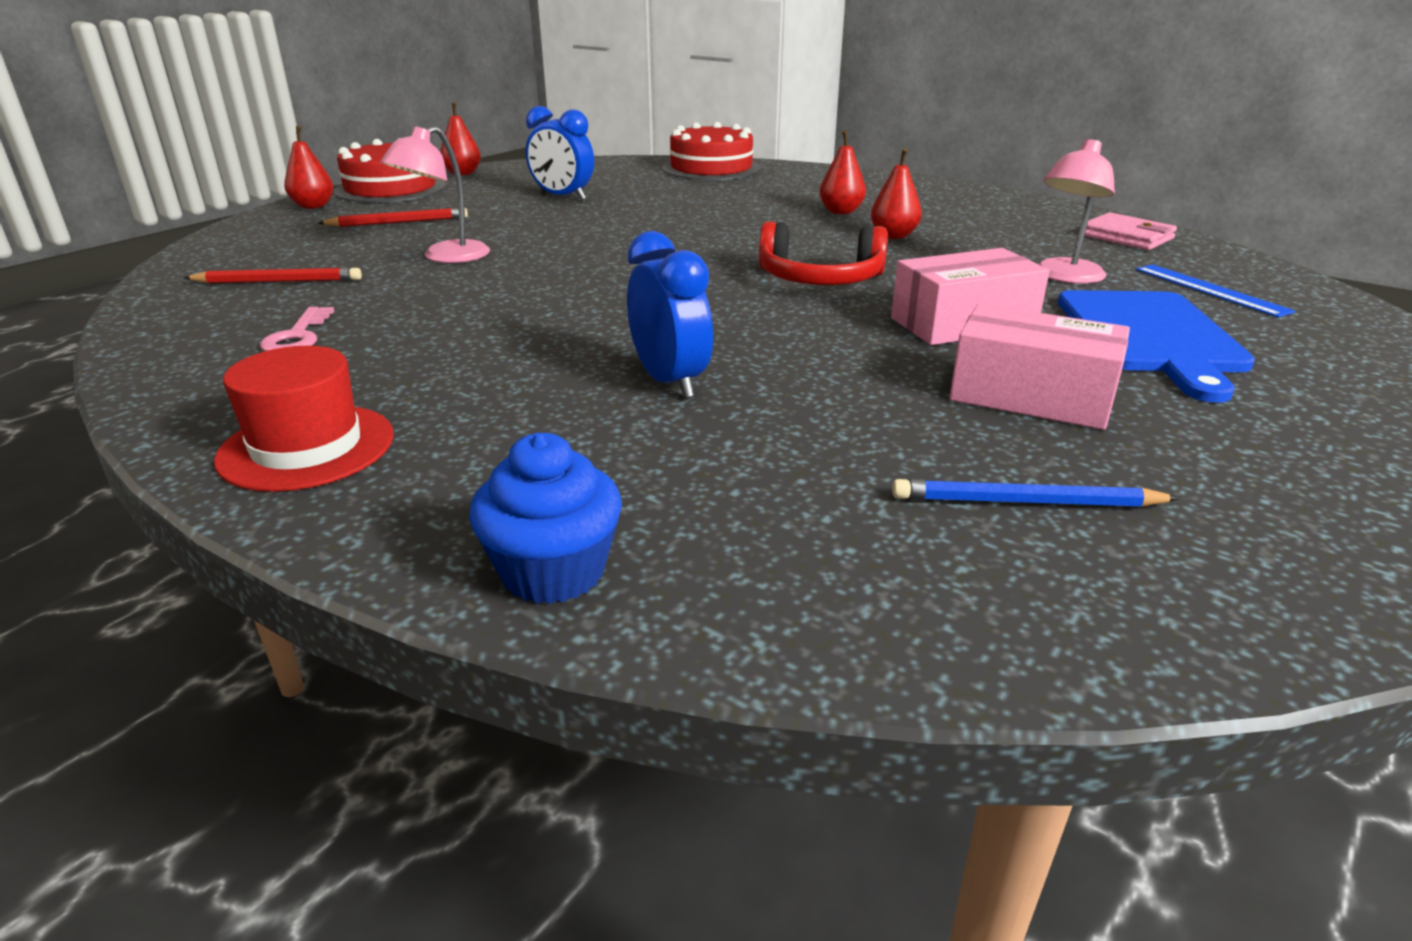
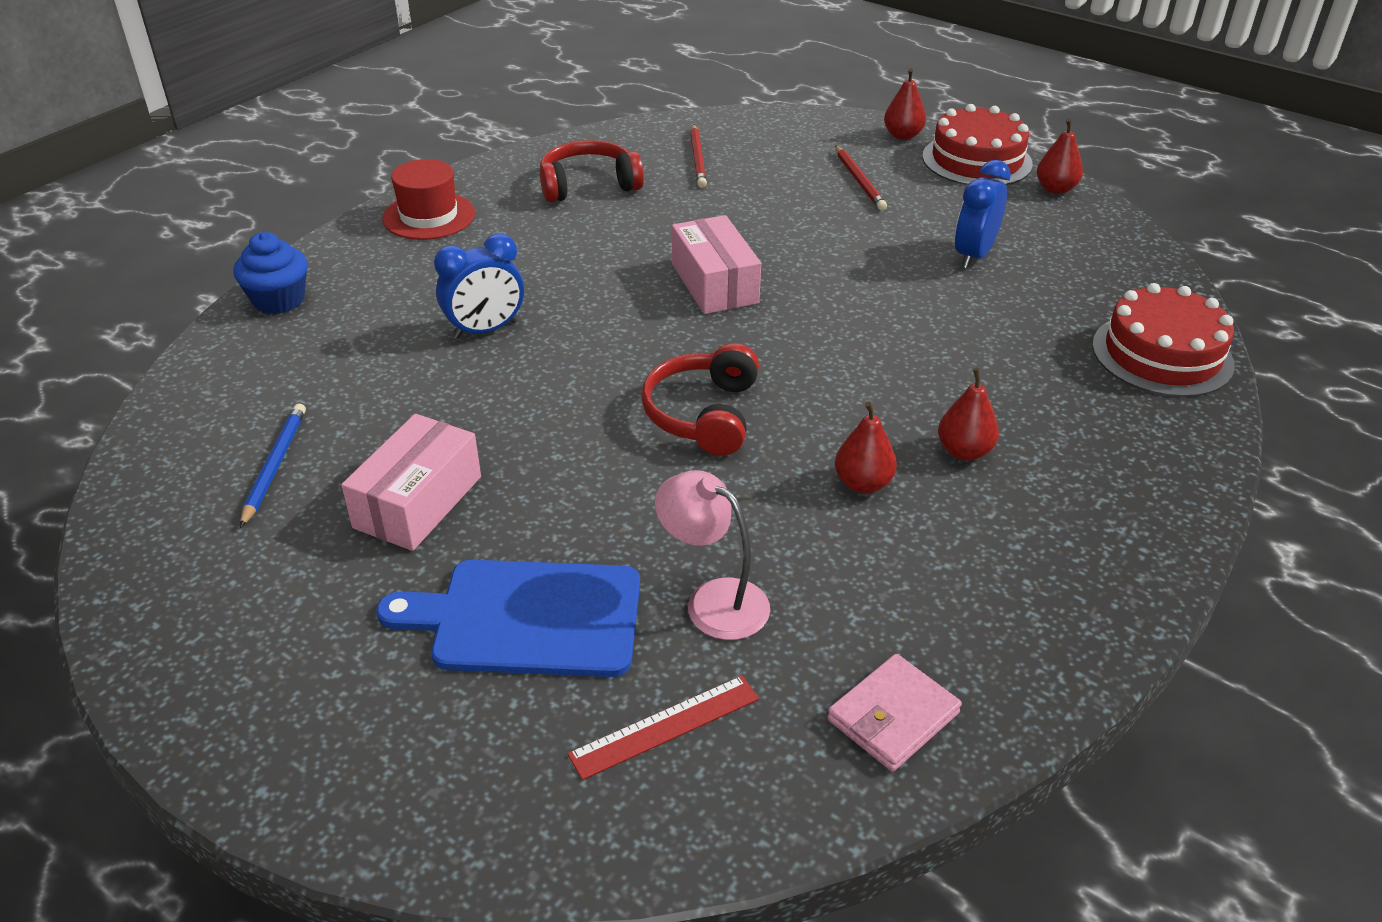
camera: 90 degrees right, 10 degrees up
pink key [260,307,334,351] -> red headphones [540,140,644,203]
pink lamp [381,126,490,263] -> none
pink box [891,248,1050,345] -> pink box moved to [672,215,761,314]
blue ruler [1136,264,1296,318] -> red ruler [568,676,759,780]

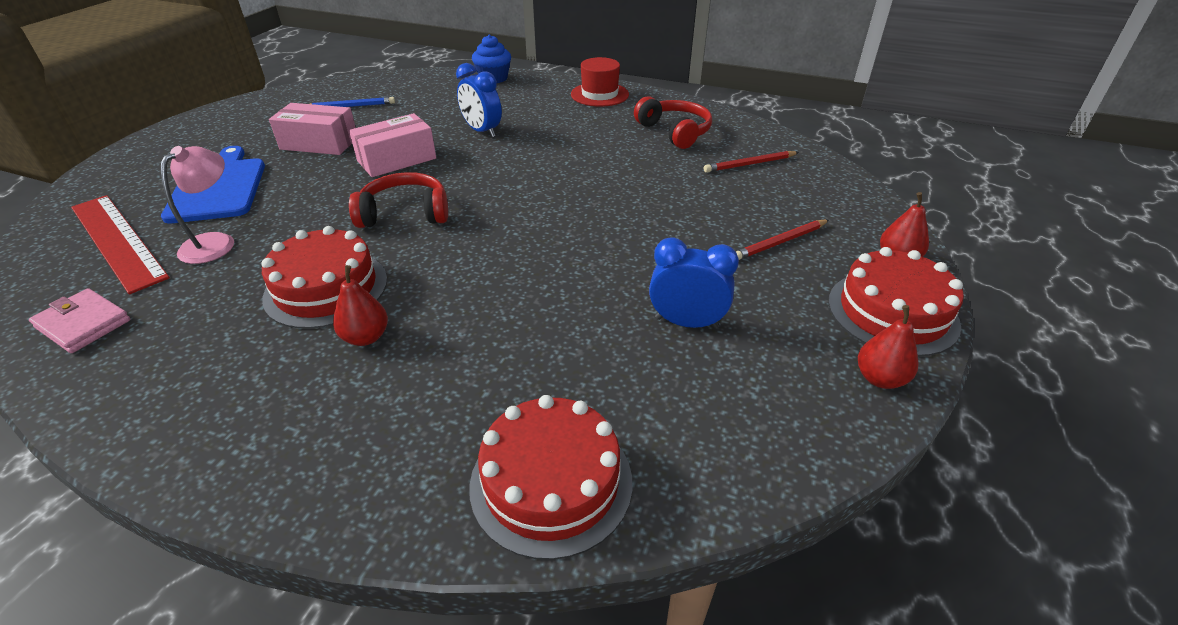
camera: 75 degrees right, 0 degrees up
red ruler [568,676,759,780] -> red ruler [71,195,170,294], size x1.79
pink box [672,215,761,314] -> pink box moved to [349,113,436,177]
red pear [835,402,897,493] -> red cake [261,226,387,329]

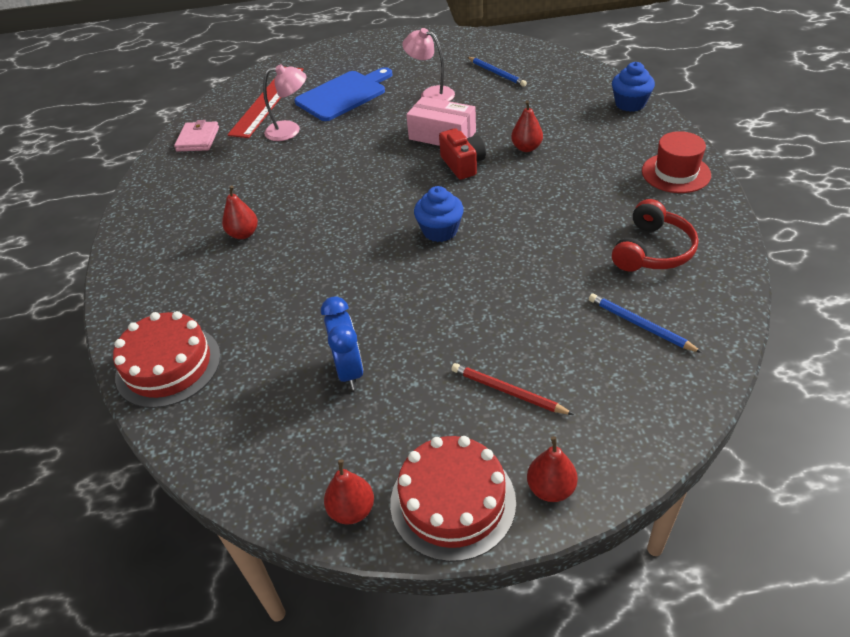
camera: 65 degrees right, 5 degrees up
red cake [261,226,387,329] -> none
pink box [269,103,356,155] -> pink lamp [402,28,455,101]
red headphones [349,172,448,228] -> none
blue clock [456,63,502,138] -> red pear [511,100,543,152]
red pencil [704,151,799,173] -> blue pencil [589,294,702,353]
none -> blue cupcake [414,186,464,242]
none -> red camera [439,128,486,180]

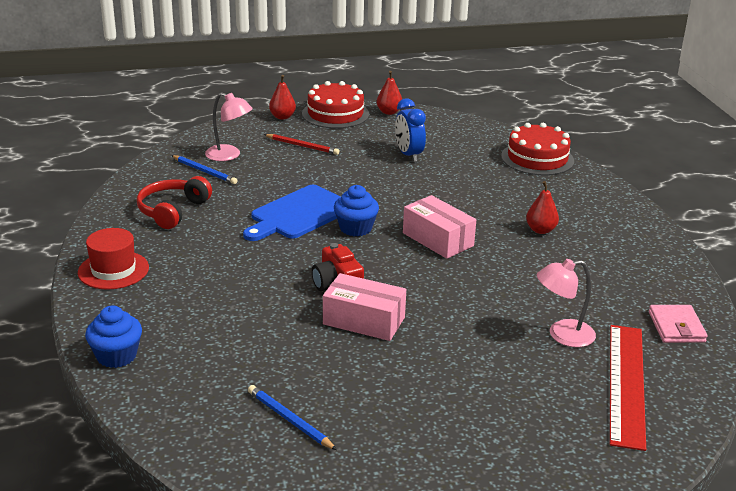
camera: 170 degrees right, 15 degrees down
blue cutting board [295,67,393,121] -> blue cutting board moved to [243,185,340,241]
pink lamp [402,28,455,101] -> pink lamp moved to [205,92,253,161]
red pear [511,100,543,152] -> none
none -> pink box [403,195,476,259]

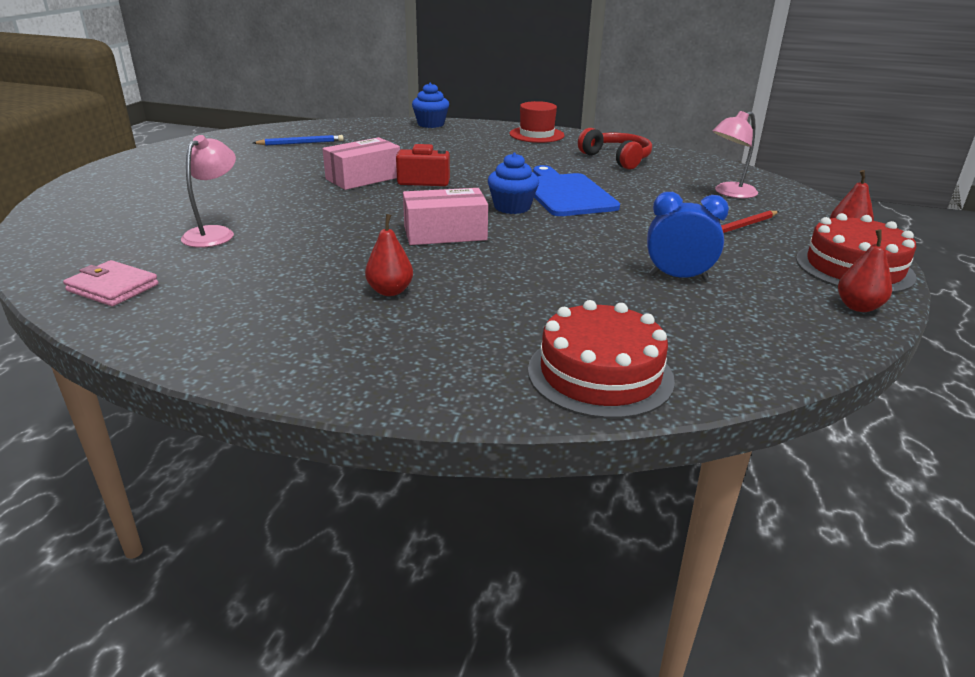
camera: 120 degrees right, 0 degrees up
blue pencil [171,155,237,184] -> none
red ruler [610,325,646,451] -> none

